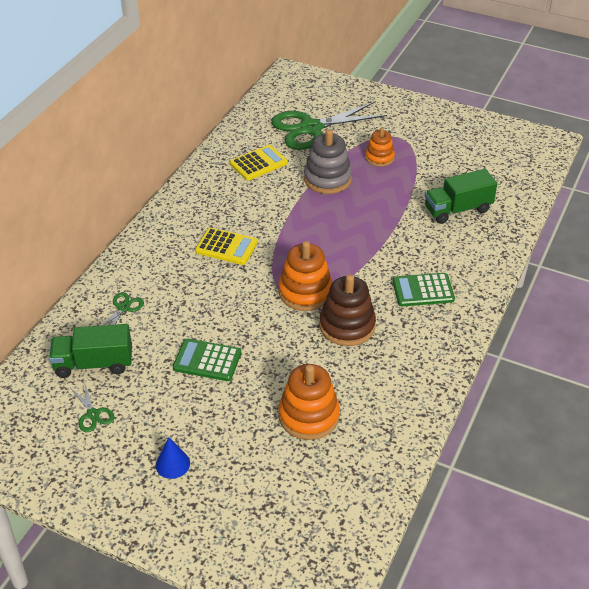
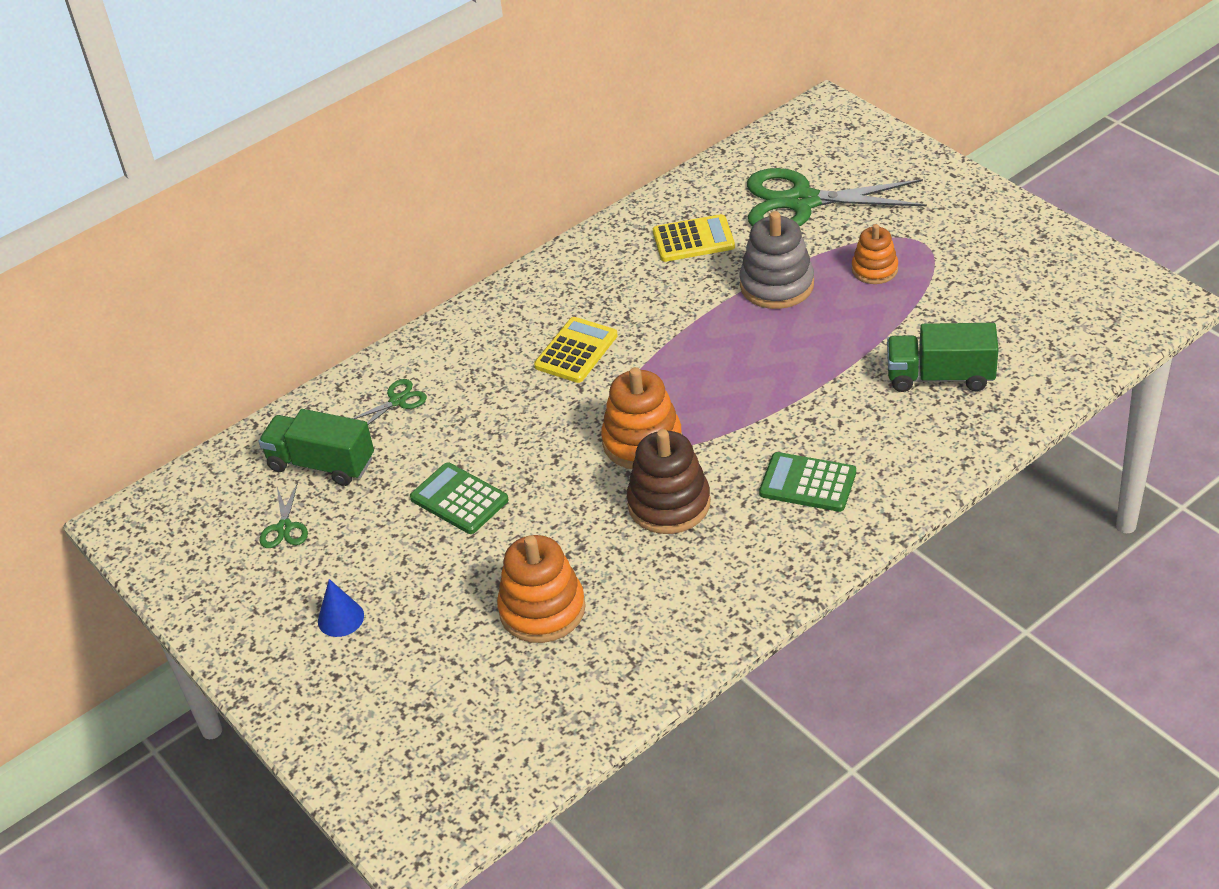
camera: 30 degrees right, 0 degrees up
yellow calculator [195,228,257,265] -> yellow calculator turned 105 degrees counterclockwise [534,317,618,383]

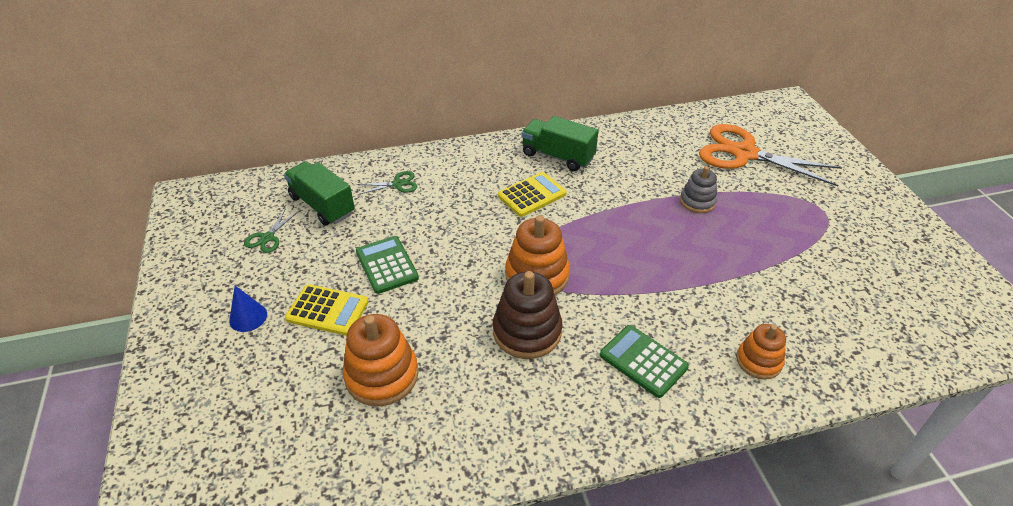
camera: 20 degrees right, 0 degrees up
yellow calculator [653,214,735,262] -> yellow calculator moved to [285,284,369,336]
grey stacking toy [740,211,814,309] -> grey stacking toy [680,166,717,213], size x0.62
green scissors [747,168,927,226] -> orange scissors [699,124,843,186]
orange stacking toy [852,224,898,284] -> orange stacking toy moved to [736,324,786,380]
green truck [887,323,999,392] -> green truck moved to [522,116,599,171]

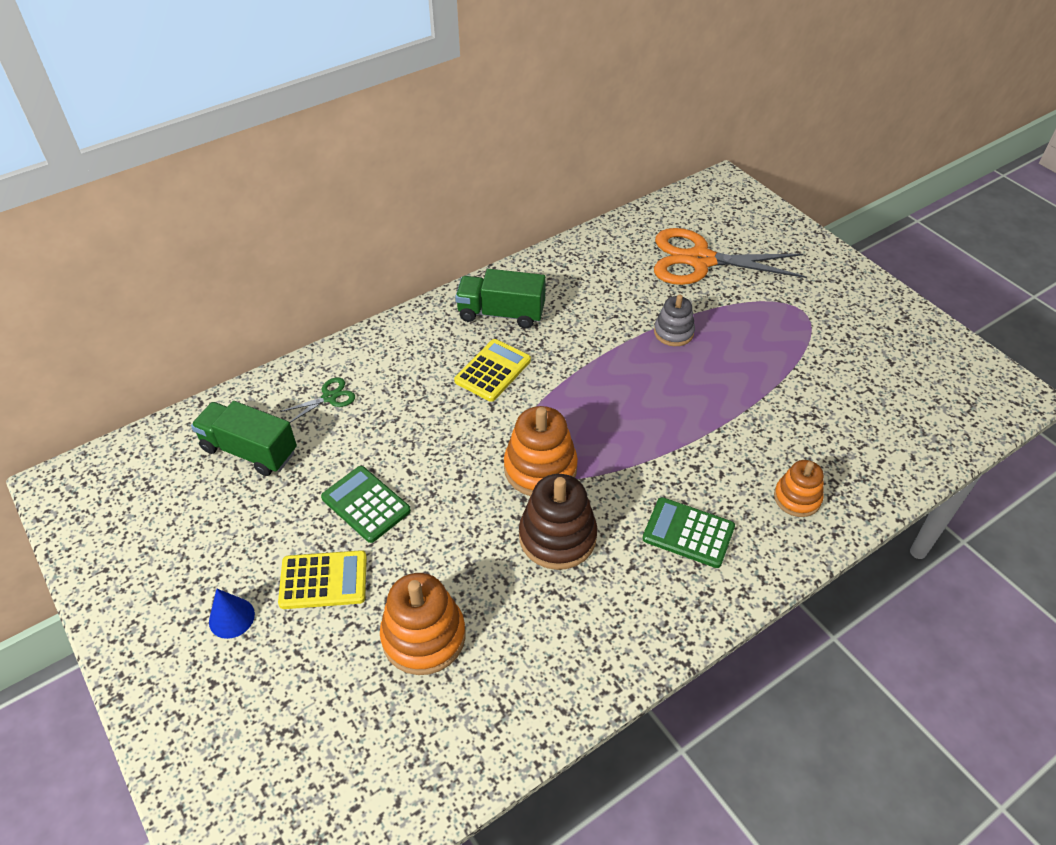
camera: 20 degrees left, 5 degrees up
green scissors [244,210,298,253] -> none

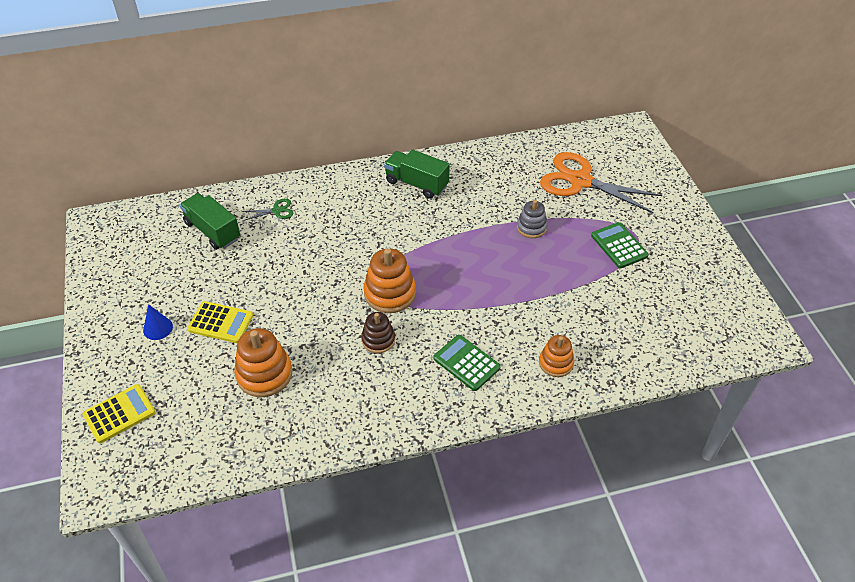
camera: 20 degrees right, 0 degrees up
green calculator [321,466,411,543] -> green calculator moved to [591,222,649,268]
yellow calculator [454,339,531,402] -> yellow calculator moved to [83,384,155,443]
brown stacking toy [519,474,597,570] -> brown stacking toy [361,312,395,353], size x0.62

